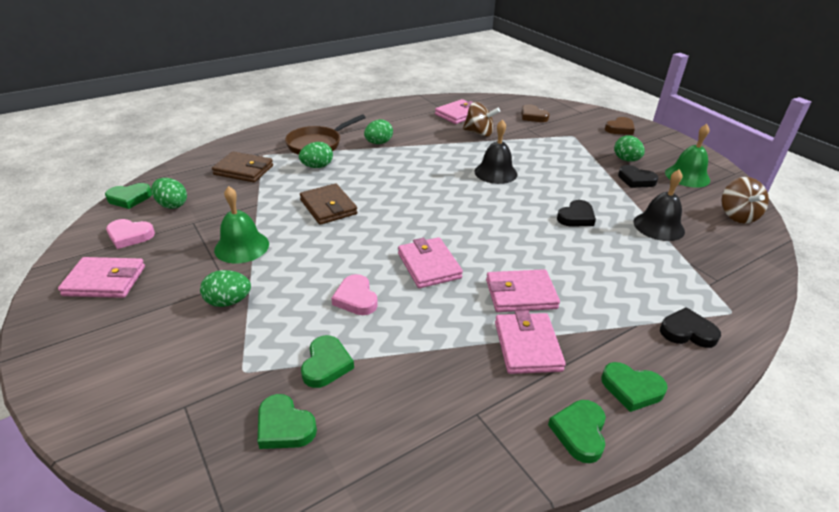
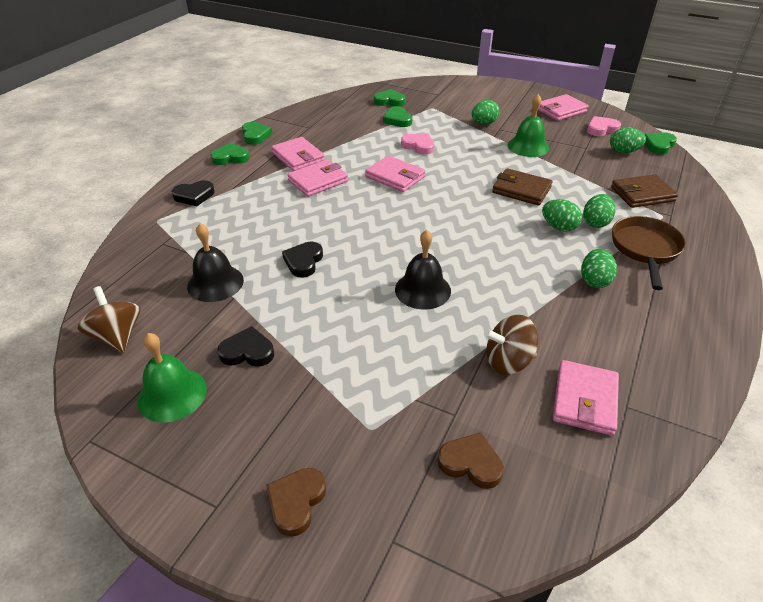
camera: 150 degrees right, 5 degrees up
green egg [614,135,645,161] -> green egg moved to [542,199,582,232]

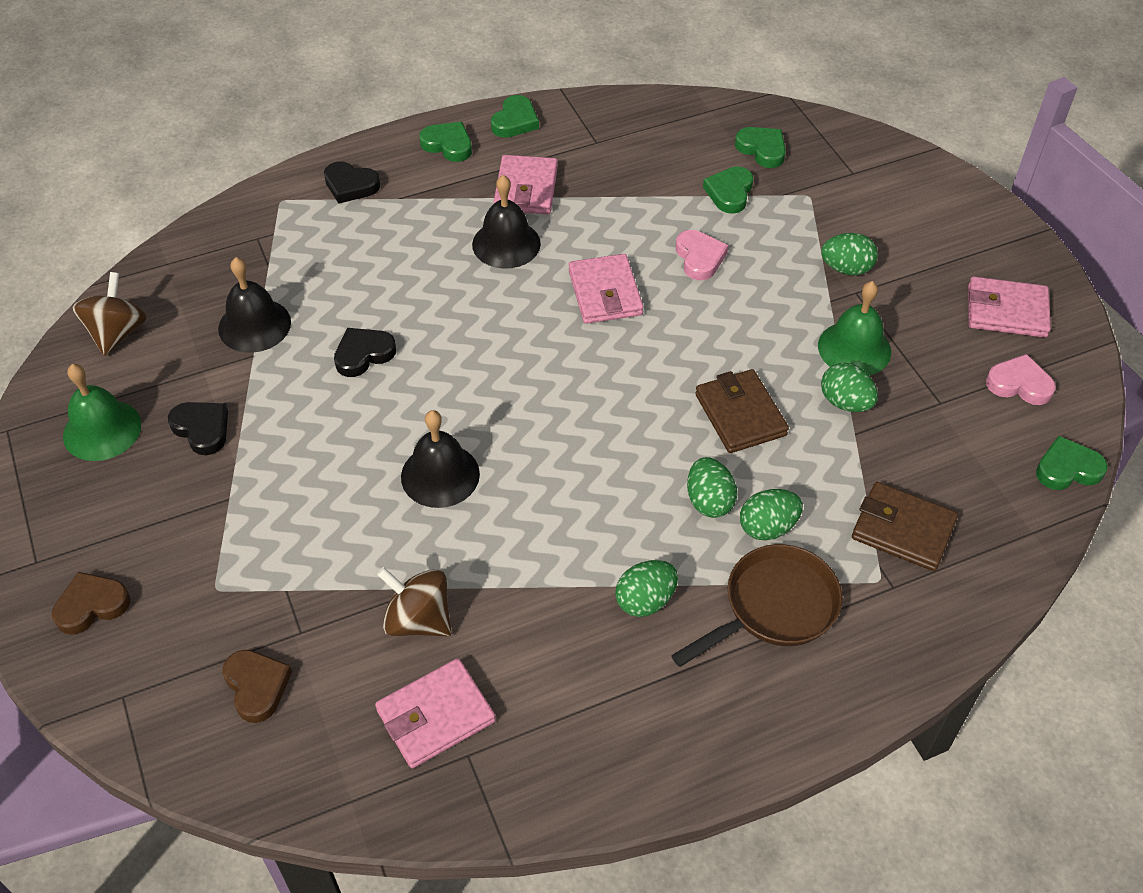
camera: 40 degrees right, 10 degrees up
pink wallet [288,159,348,197] -> black bell [472,175,541,269]
green egg [610,127,646,153] -> green egg moved to [821,363,878,412]

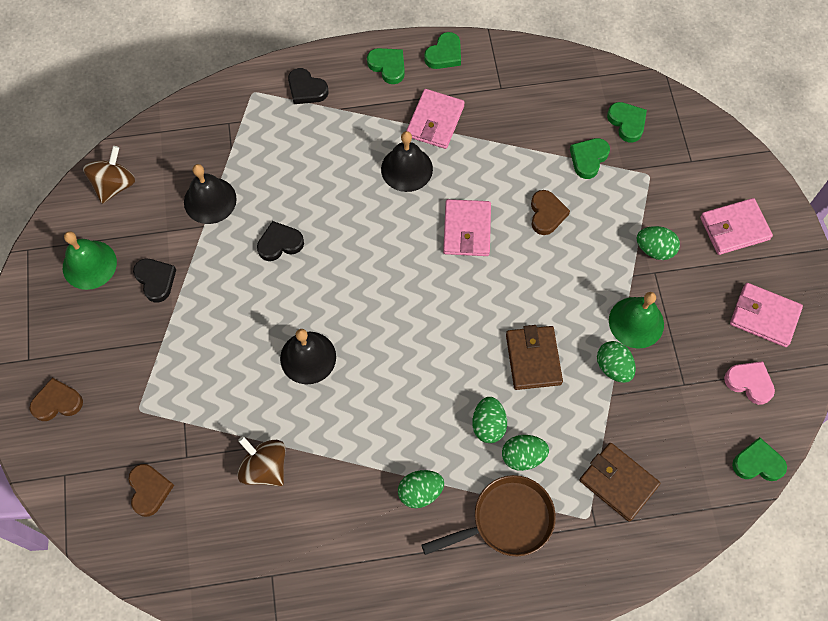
camera: 15 degrees right, 15 degrees up
pink wallet [375,658,496,768] -> pink wallet moved to [700,198,773,255]
pink heart [676,230,728,280] -> brown heart [531,190,570,235]

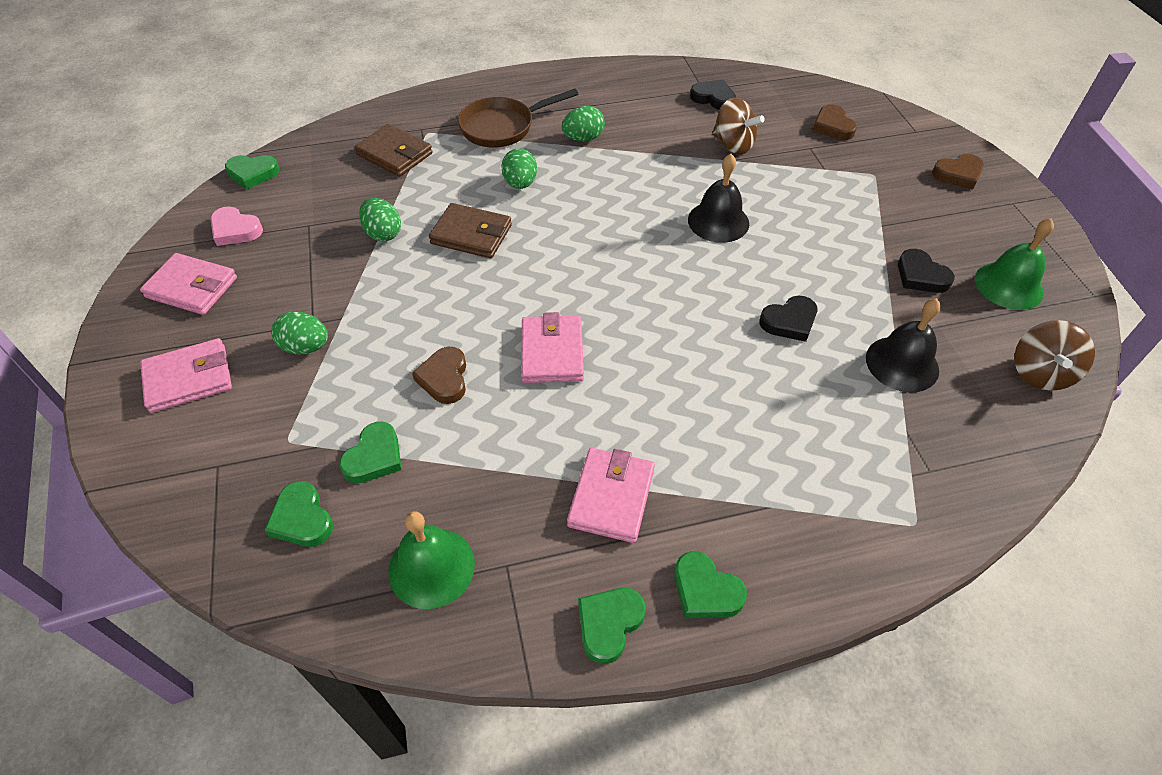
camera: 175 degrees right, 15 degrees down
black heart [288,68,329,104] -> black heart moved to [690,80,736,110]
black bell [381,131,433,192] -> none
green egg [502,435,549,471] -> none
brown wallet [506,325,563,390] -> brown wallet turned 60 degrees counterclockwise [429,203,512,258]
green bell [609,292,664,348] -> green bell moved to [389,511,475,609]

